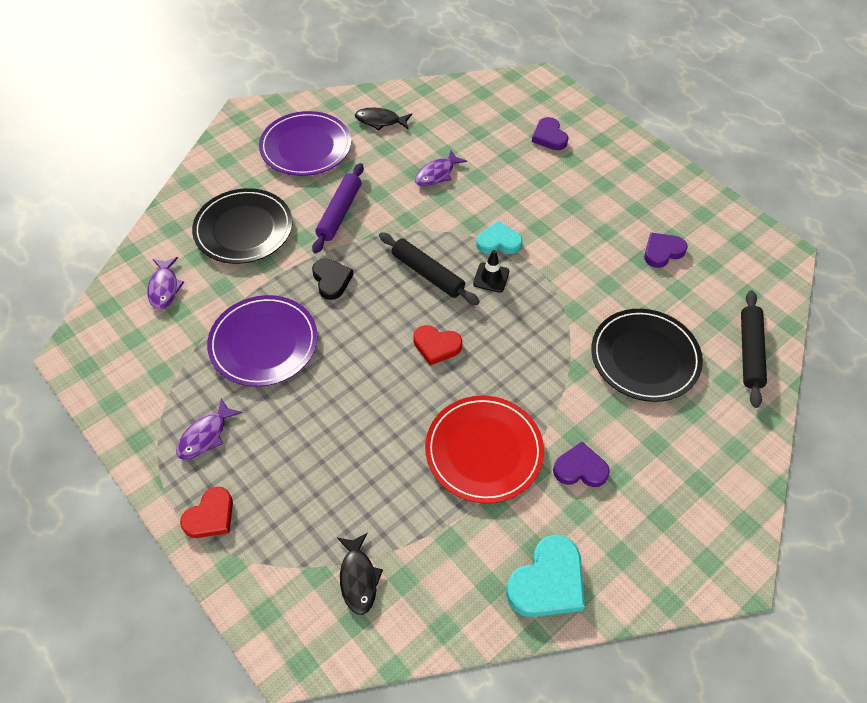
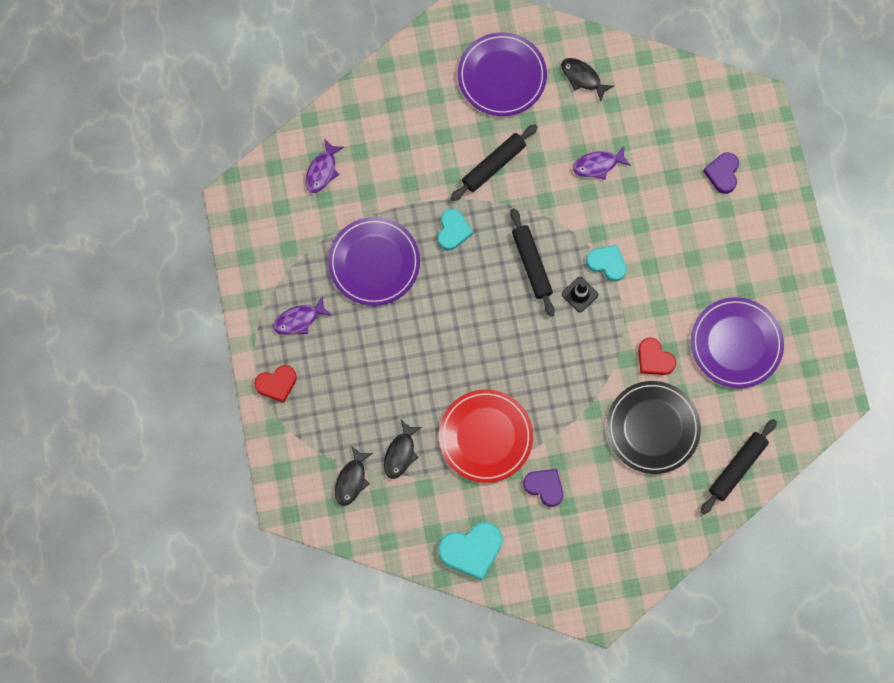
camera: 30 degrees right, 20 degrees up
black plate [192,188,293,264] -> none
purple rolling pin [312,163,364,254] -> black rolling pin [450,124,538,201]
black heart [312,259,353,300] -> turquoise heart [438,209,473,250]
red heart [413,325,462,366] -> red heart moved to [638,338,676,375]
purple heart [644,232,688,268] -> purple plate [691,297,784,388]
none -> black fish [384,420,422,479]

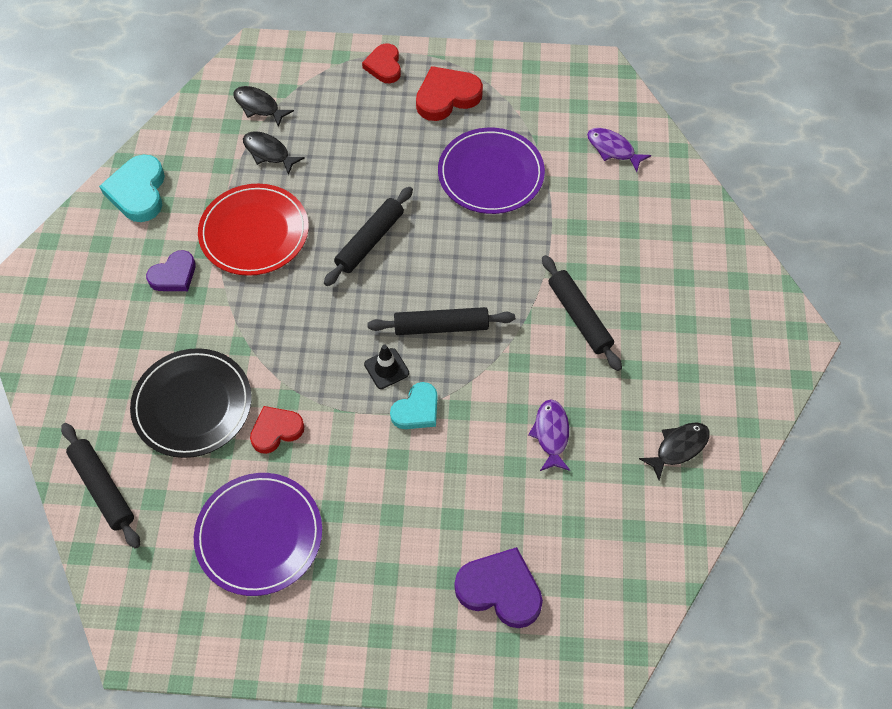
camera: 105 degrees right, 15 degrees down
purple fish [273,296,332,335] -> red heart [416,66,483,121]
turquoise heart [438,209,473,250] -> none
purple plate [458,32,547,116] -> none
purple heart [703,152,739,194] -> purple heart [454,547,543,628], size x1.50
none -> black rolling pin [324,187,413,286]

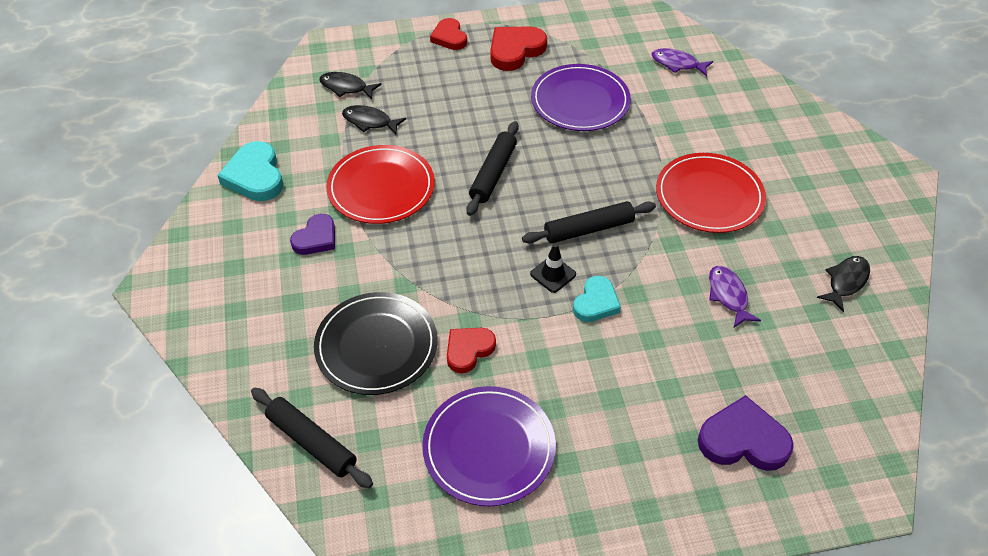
camera: 15 degrees left, 10 degrees down
black rolling pin [542,255,622,371] -> red plate [656,153,766,233]

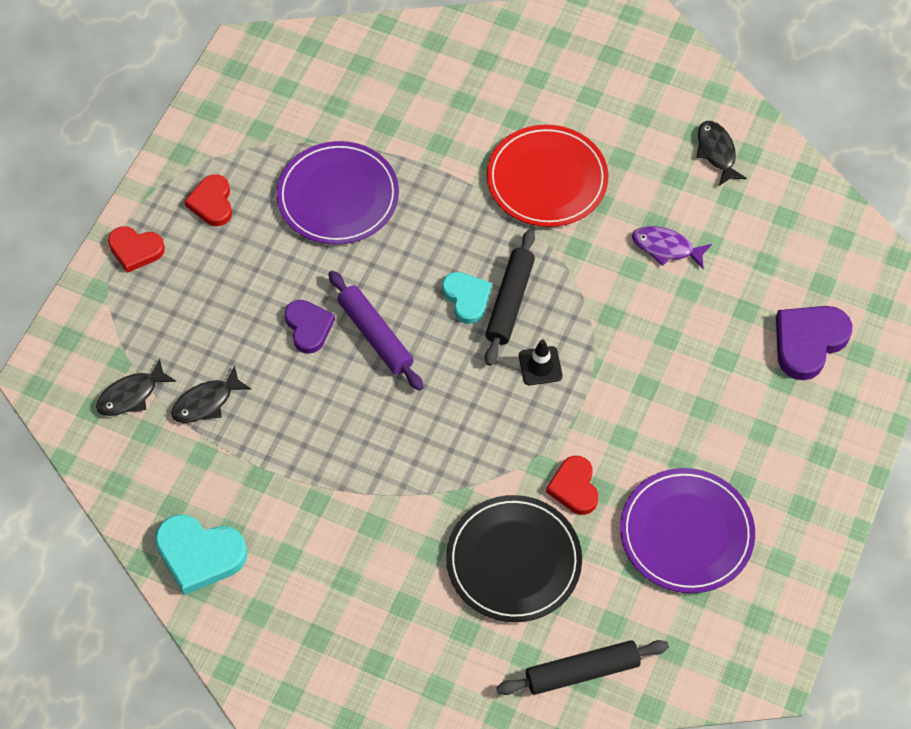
camera: 55 degrees left, 10 degrees up
purple heart [290,214,335,255] -> purple heart moved to [285,300,335,354]
red plate [326,145,435,224] -> none
black rolling pin [466,121,519,216] -> purple rolling pin [328,270,424,391]
red heart [490,26,547,71] -> red heart [184,174,232,226], size x0.66
turquoise heart [573,276,621,322] -> turquoise heart moved to [442,272,492,324]
purple fish [652,48,713,76] -> none

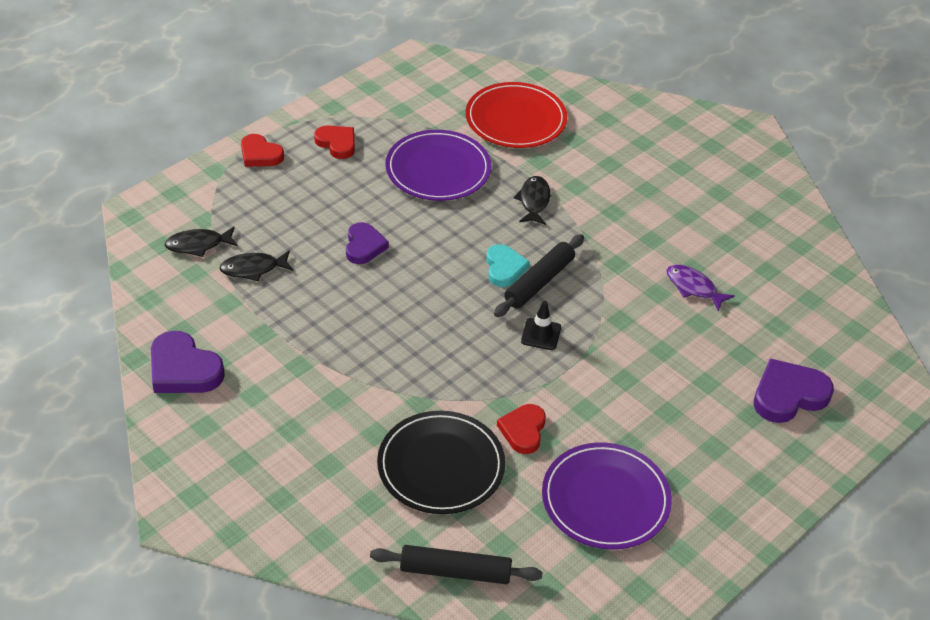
camera: 20 degrees right, 15 degrees down
turquoise heart [155,514,248,595] -> purple heart [151,331,225,393]
red heart [184,174,232,226] -> red heart turned 120 degrees clockwise [314,125,355,159]
purple rolling pin [328,270,424,391] -> none
red plate [487,125,608,227] -> red plate moved to [466,82,567,148]
black fish [696,121,747,186] -> black fish moved to [513,176,550,225]

